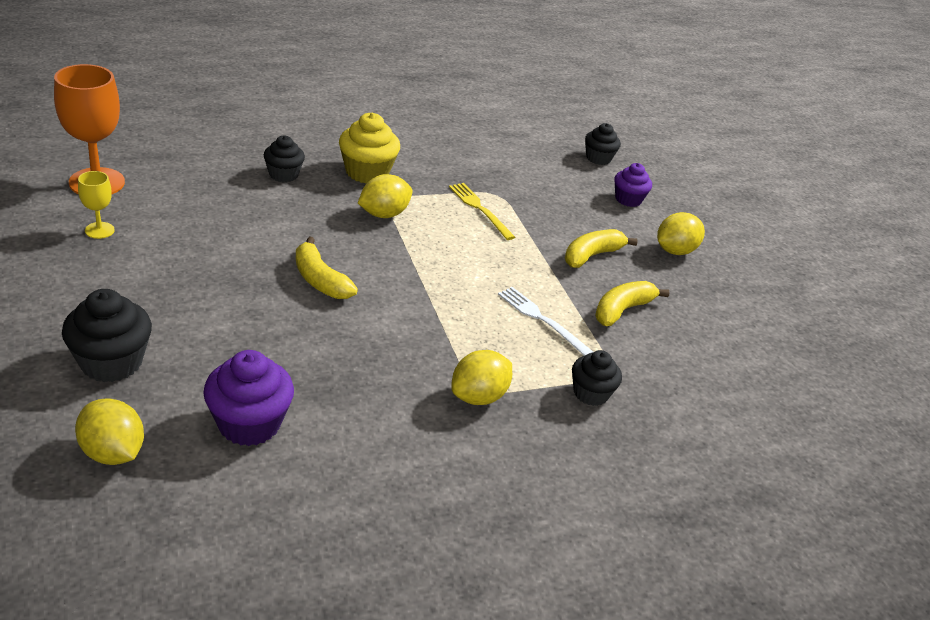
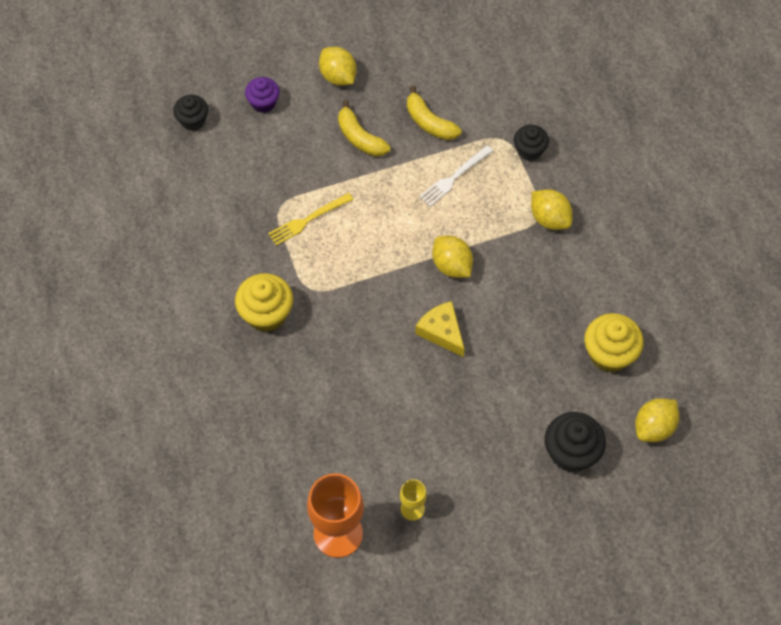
camera: 85 degrees left, 25 degrees up
purple cupcake [203,350,294,446] -> yellow cupcake [584,313,644,372]
black cupcake [264,136,305,182] -> none
yellow banana [296,237,358,299] -> yellow cheese [415,301,465,357]
yellow lemon [358,174,413,218] -> yellow lemon moved to [432,236,473,278]

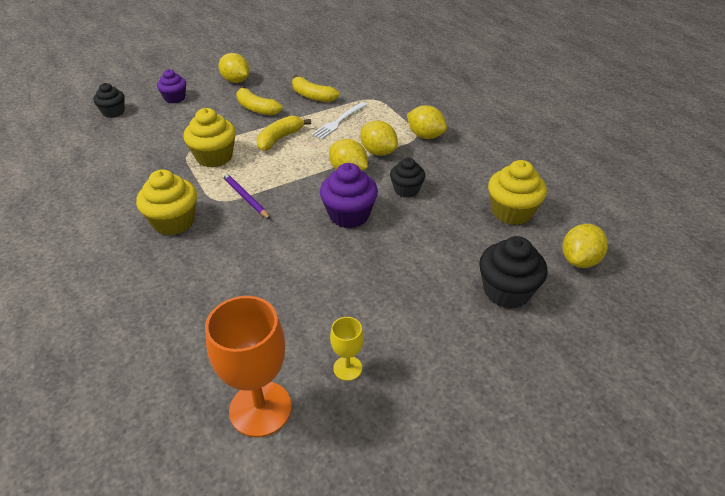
camera: 10 degrees left, 20 degrees down
yellow fork [268,193,354,246] -> yellow cupcake [183,108,236,167]
yellow cheese [415,301,465,357] -> purple cupcake [320,163,378,228]
black cupcake [514,125,549,161] -> black cupcake moved to [390,158,425,198]
none -> purple pencil [222,172,271,220]
none -> yellow banana [257,116,311,151]
none -> yellow lemon [360,121,398,156]

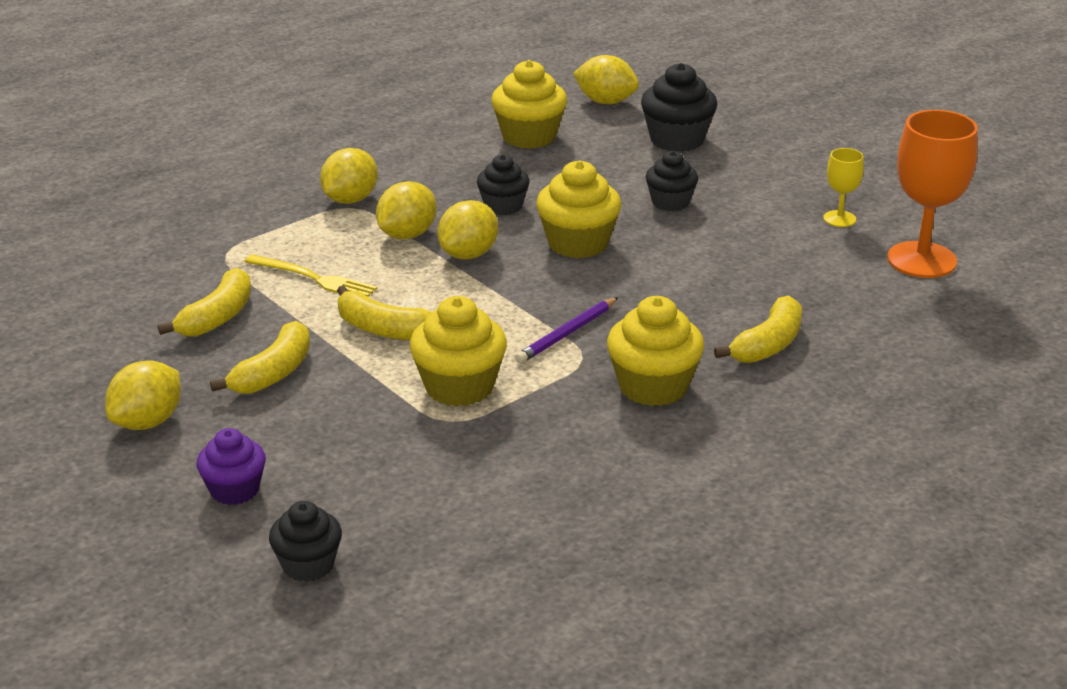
camera: 100 degrees left, 10 degrees down
white fork [311,102,367,139] -> yellow fork [244,254,377,297]
purple cupcake [320,163,378,228] -> yellow cupcake [536,160,621,258]
none -> black cupcake [646,151,698,211]
none -> yellow banana [714,295,802,363]

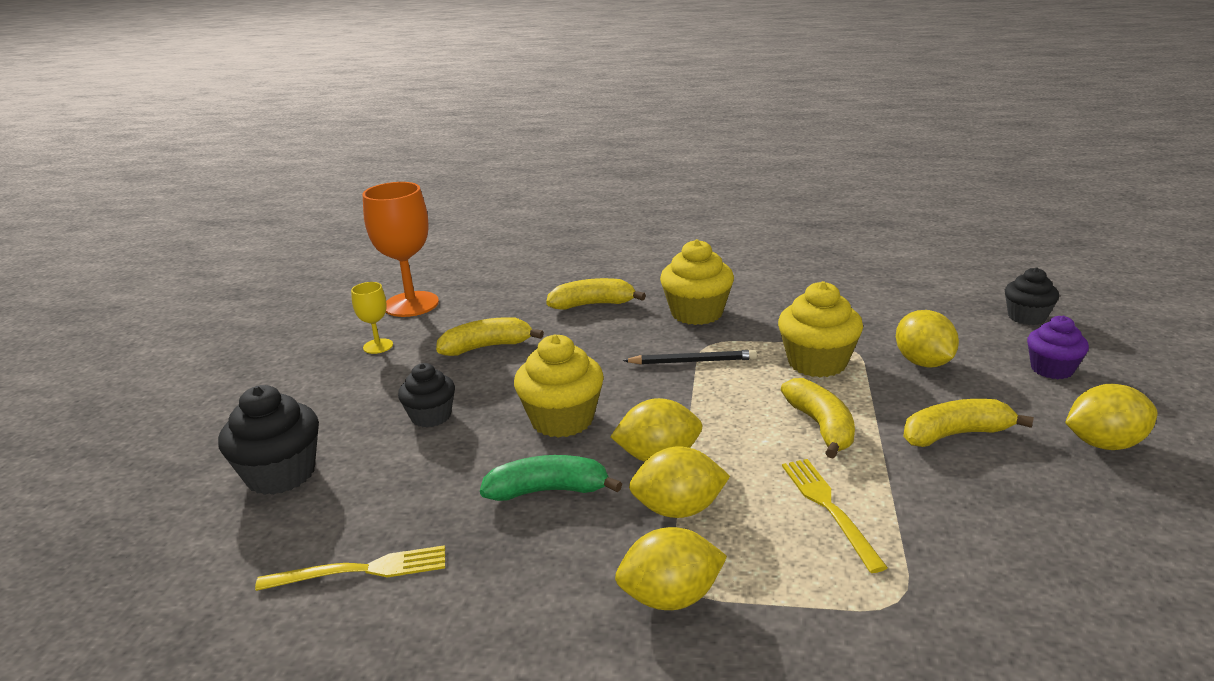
camera: 130 degrees left, 5 degrees down
yellow banana [158,268,251,337] -> yellow banana moved to [436,317,544,356]
black cupcake [477,155,530,215] -> green banana [480,455,622,501]
yellow cupcake [491,60,567,149] -> yellow fork [255,545,445,591]
purple pencil [515,297,618,364] -> black pencil [623,350,757,365]
yellow lemon [573,55,639,104] -> yellow lemon moved to [896,310,959,367]

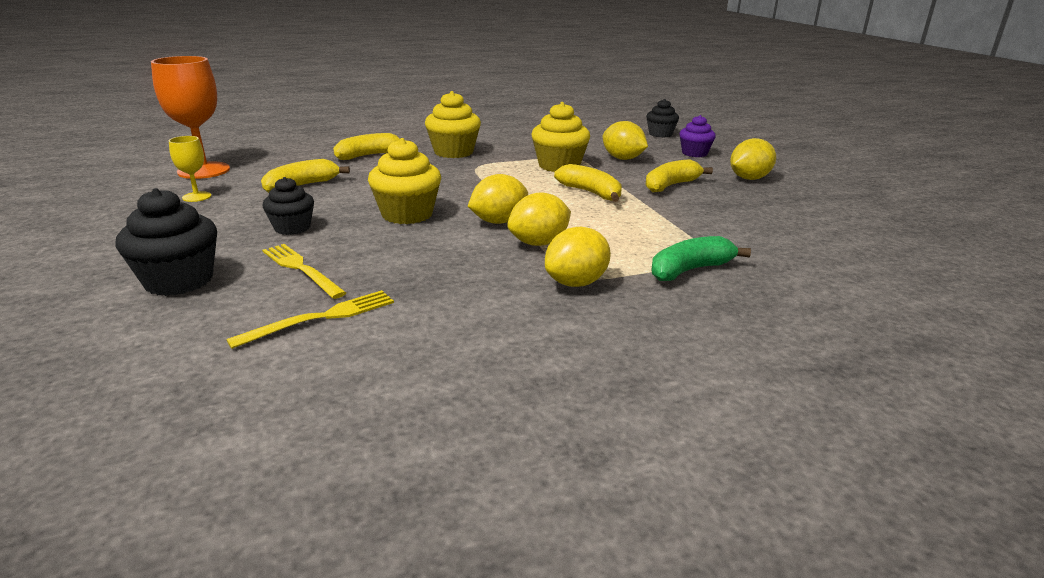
camera: 30 degrees left, 0 degrees up
green banana [480,455,622,501] -> green banana moved to [651,236,751,281]
black pencil [623,350,757,365] -> none
yellow fork [782,459,888,573] -> yellow fork moved to [262,244,346,299]

